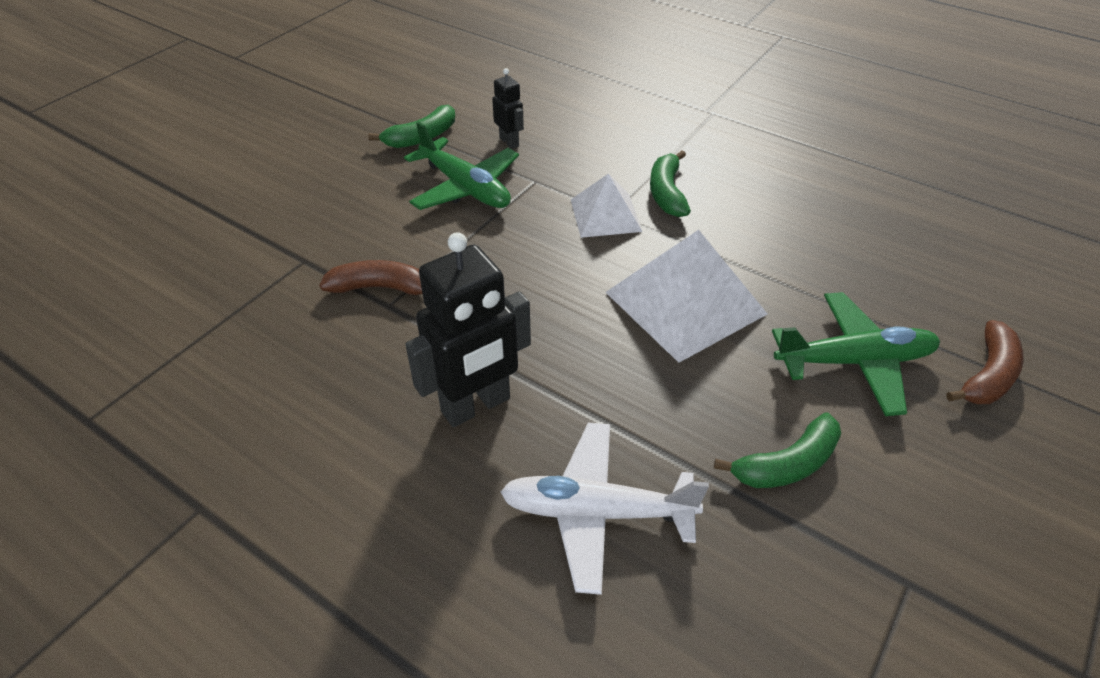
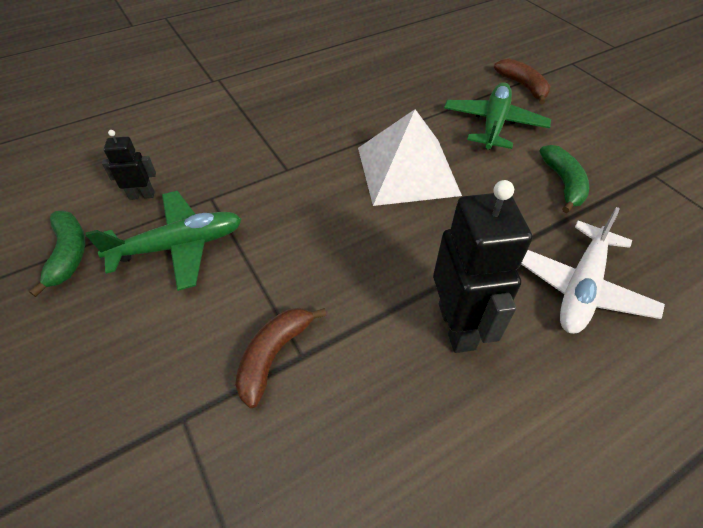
camera: 65 degrees left, 5 degrees up
white pyramid [571,174,642,238] -> none
green banana [650,150,691,217] -> none

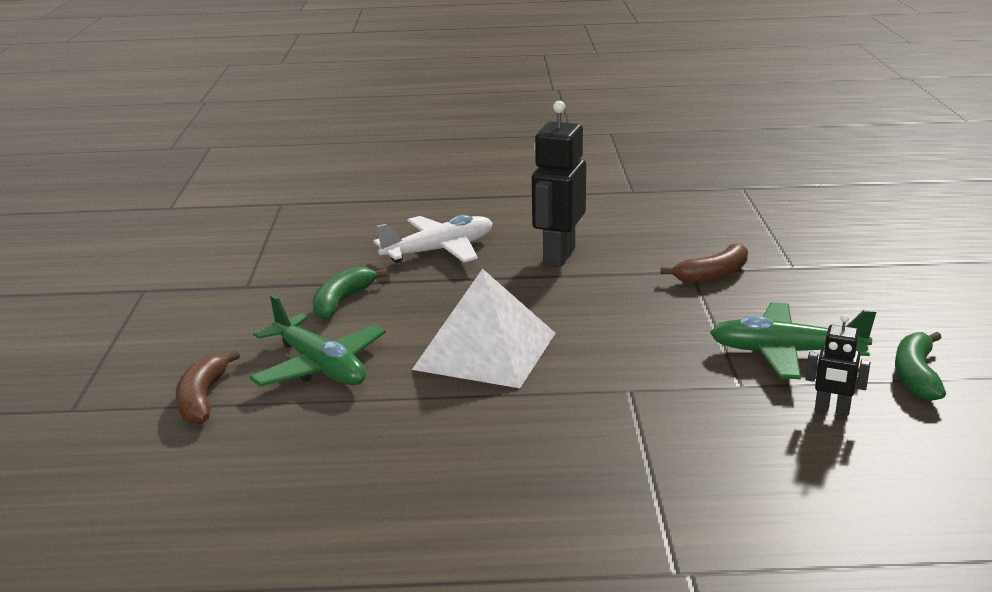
camera: 150 degrees left, 25 degrees down
green plane [444,82,551,150] -> green plane turned 90 degrees counterclockwise [249,295,386,386]

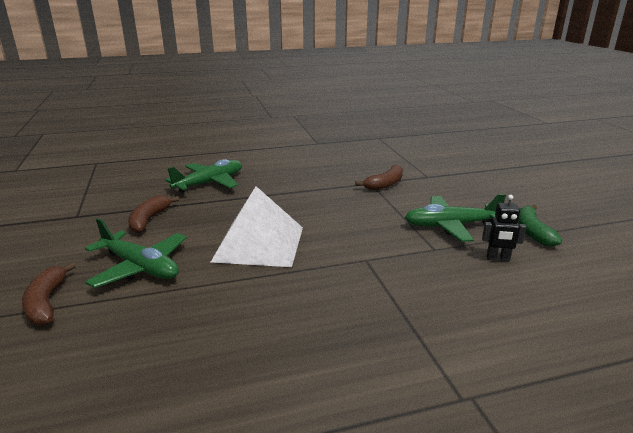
camera: 15 degrees left, 0 degrees up
green banana [312,266,388,319] -> brown banana [128,195,179,233]
white plane [374,215,493,263] -> green plane [165,159,242,193]
black robot [532,101,586,267] -> none

